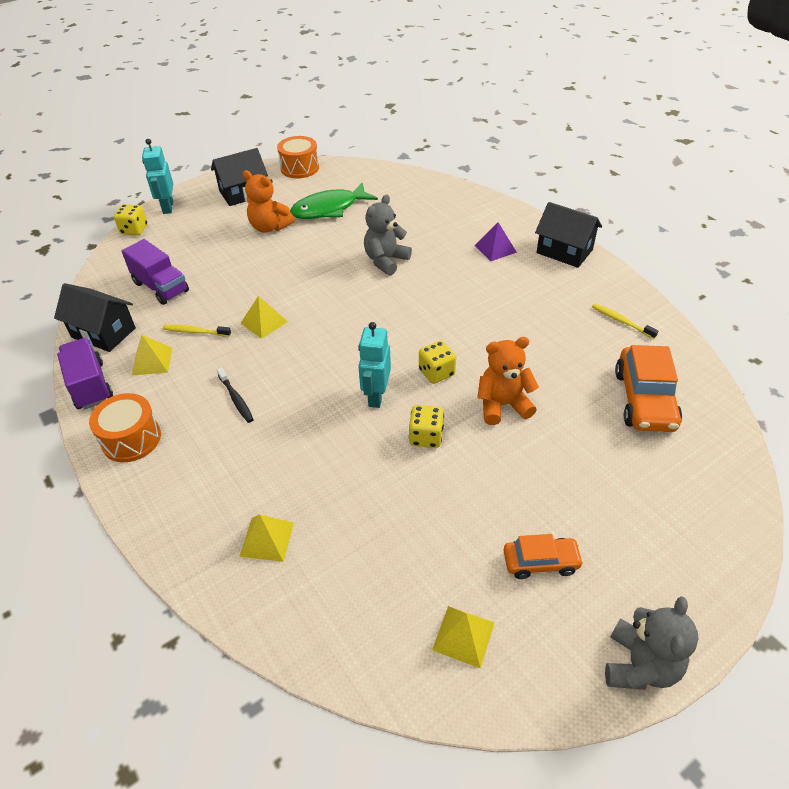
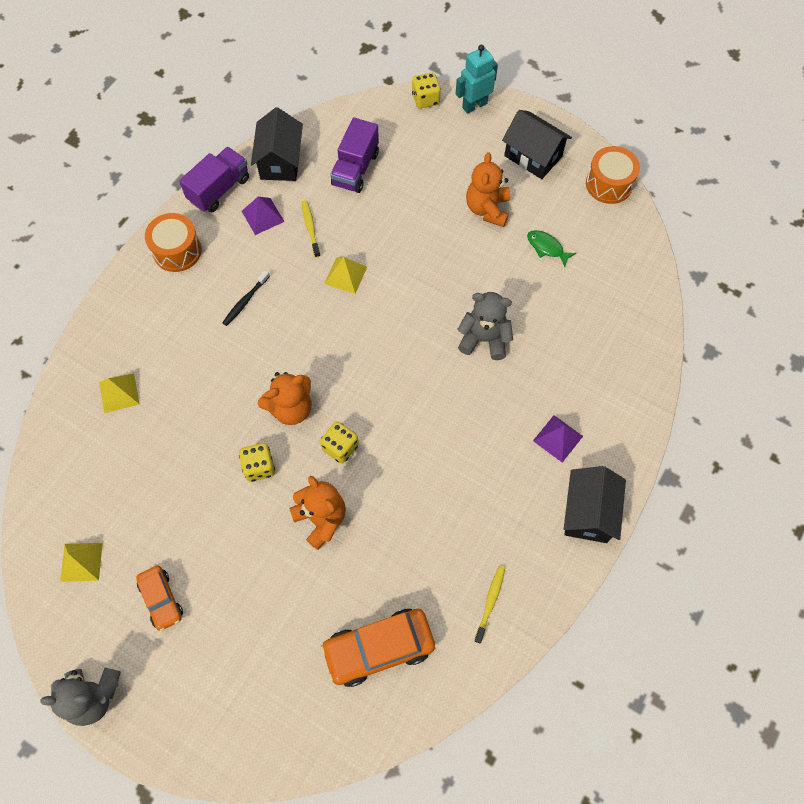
camera: 65 degrees right, 20 degrees up
yellow pyramid [132,335,172,376] -> purple pyramid [242,197,285,235]
green fish [290,183,378,219] -> green fish [527,230,576,267], size x0.51
turquoise robot [358,322,391,408] -> orange teddy bear [258,372,311,425]

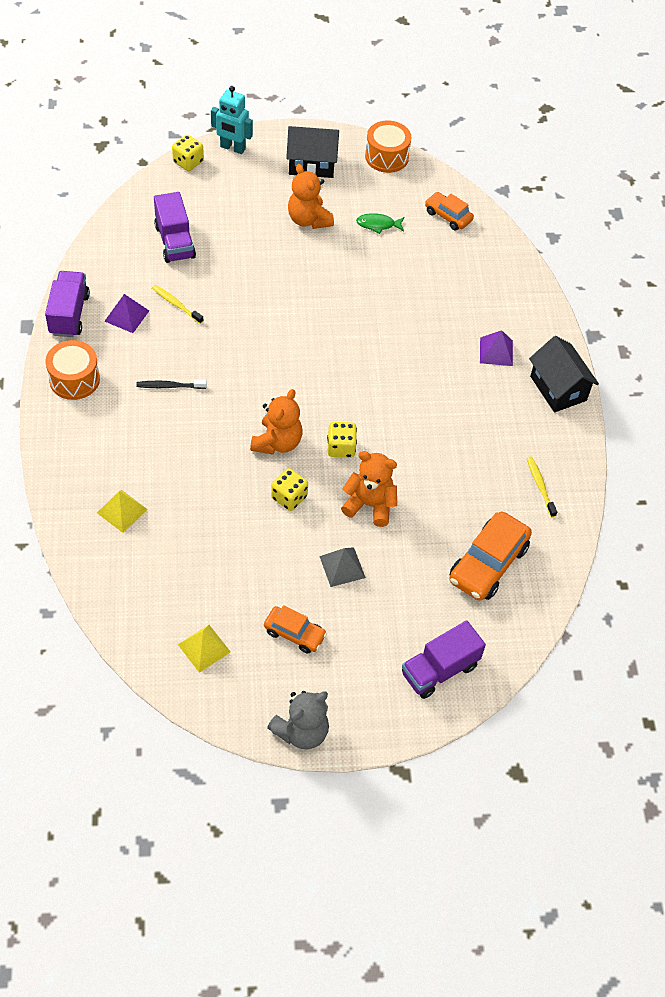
camera: 40 degrees left, 10 degrees down
black toothbrush [222,270,270,326] -> black toothbrush turned 90 degrees clockwise [136,380,207,389]
black house [251,107,303,181] -> none
yellow pyramid [324,257,367,294] -> none
turquoise robot [456,45,498,113] -> turquoise robot turned 90 degrees counterclockwise [211,86,253,154]
grey teddy bear [457,292,513,360] -> none
none -> grey pyramid [319,547,366,587]
none -> purple truck [402,620,486,699]
none -> orange car [425,192,474,230]

